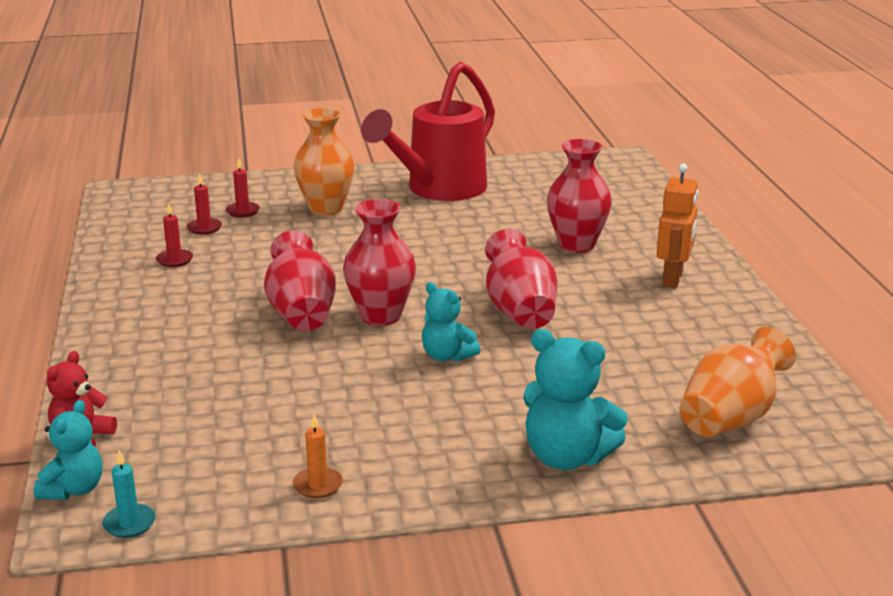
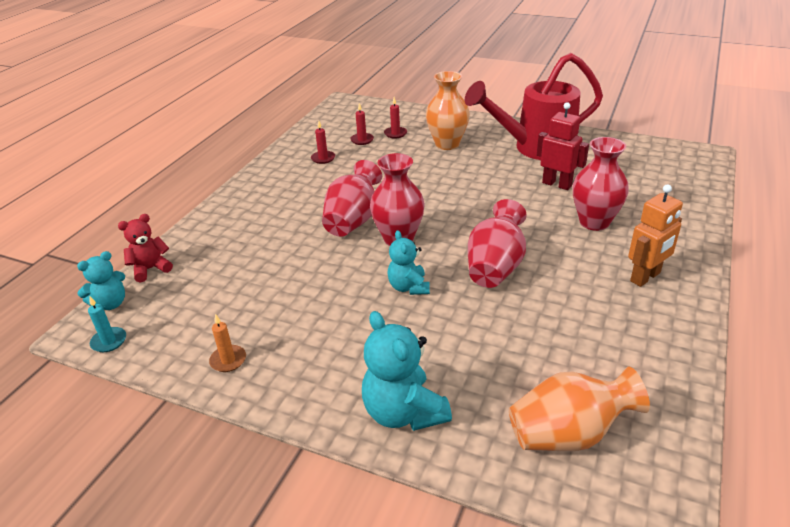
camera: 35 degrees right, 10 degrees up
none -> red robot [537,102,589,190]

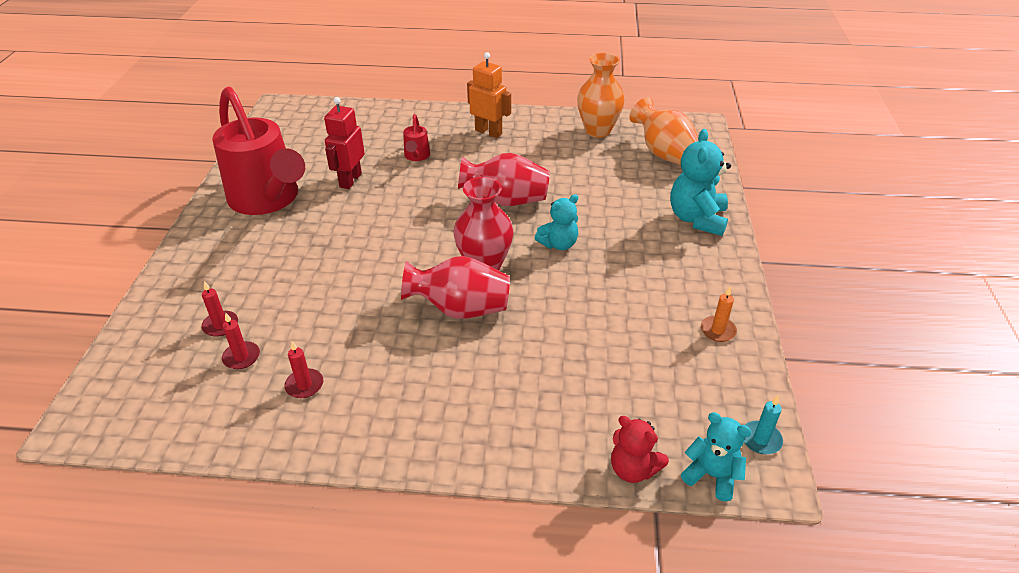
camera: 110 degrees left, 5 degrees up
turquoise teddy bear [362,311,452,431] -> turquoise teddy bear turned 150 degrees clockwise [670,129,731,236]
orange vase [426,71,470,150] -> orange vase moved to [577,53,625,138]
red vase [573,137,629,231] -> red watering can [403,114,430,161]

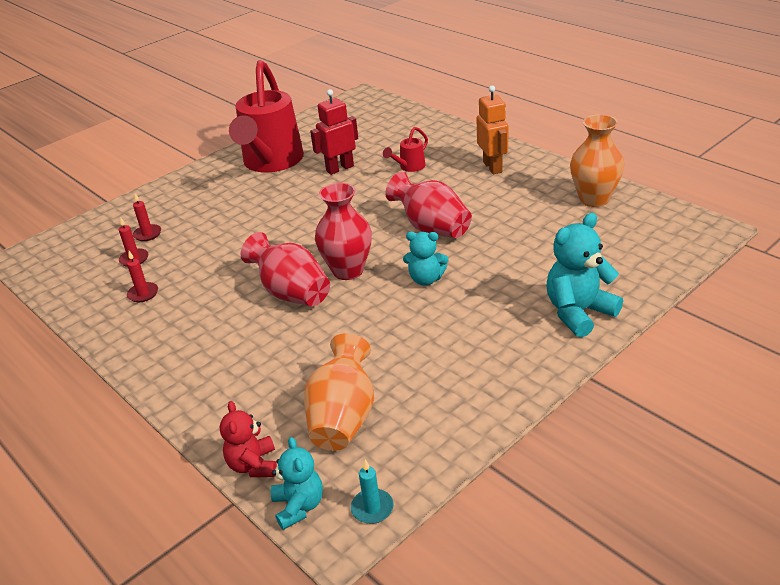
camera: 45 degrees right, 5 degrees down
orange vase [630,97,699,165] -> orange vase moved to [304,333,374,451]
orange candle [701,287,737,342] -> none

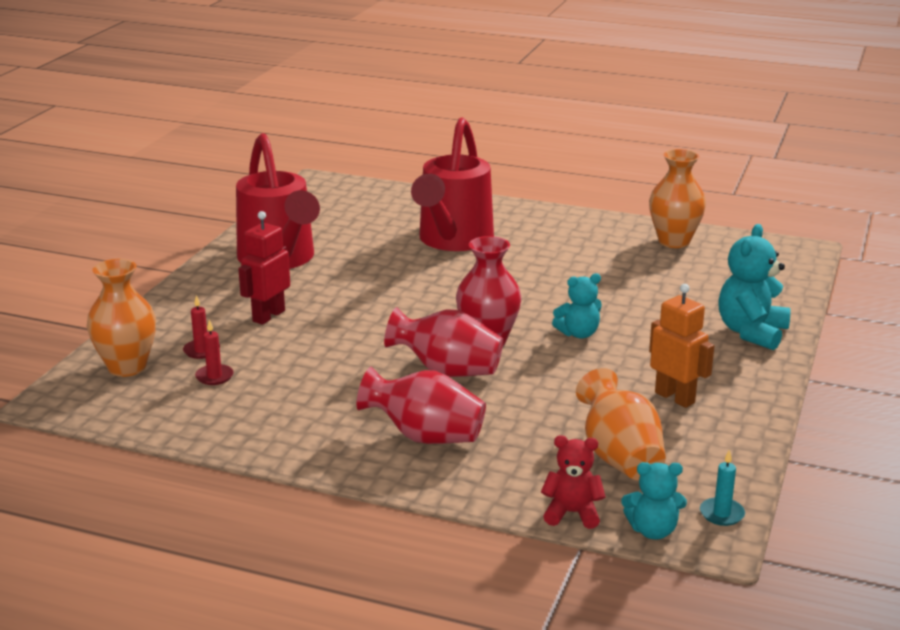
camera: 30 degrees left, 10 degrees down
red candle [127,251,158,302] -> none
red teddy bear [220,401,277,477] -> red teddy bear turned 135 degrees clockwise [541,436,606,529]
turquoise teddy bear [271,437,323,530] -> turquoise teddy bear turned 135 degrees clockwise [621,462,687,540]
red robot [310,89,358,175] -> red robot moved to [238,211,290,325]
red watering can [383,127,428,172] -> red watering can [411,118,494,251], size x2.50
red vase [385,172,472,238] -> red vase moved to [356,367,486,444]
orange robot [477,86,508,174] -> orange robot moved to [649,284,714,408]
none -> orange vase [87,259,156,377]

